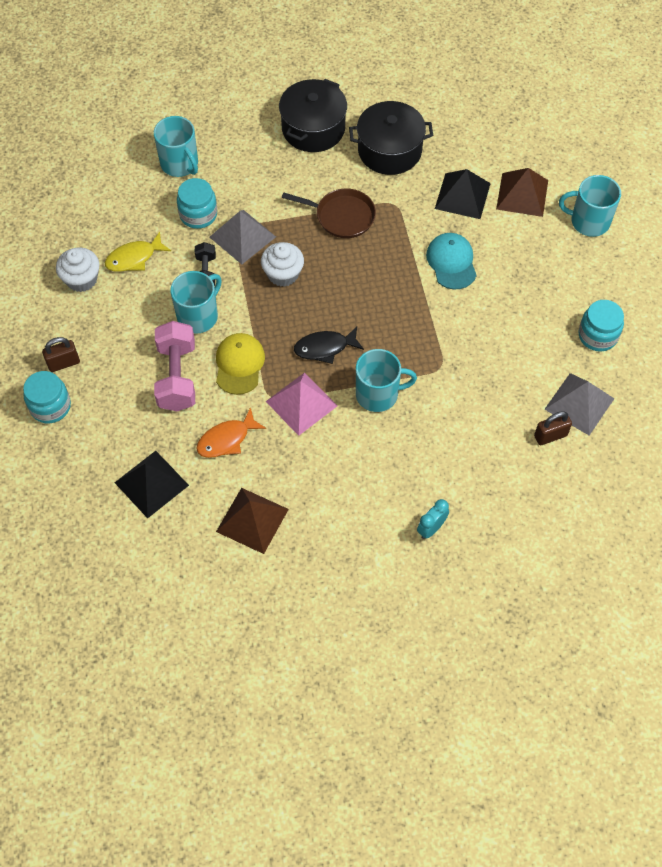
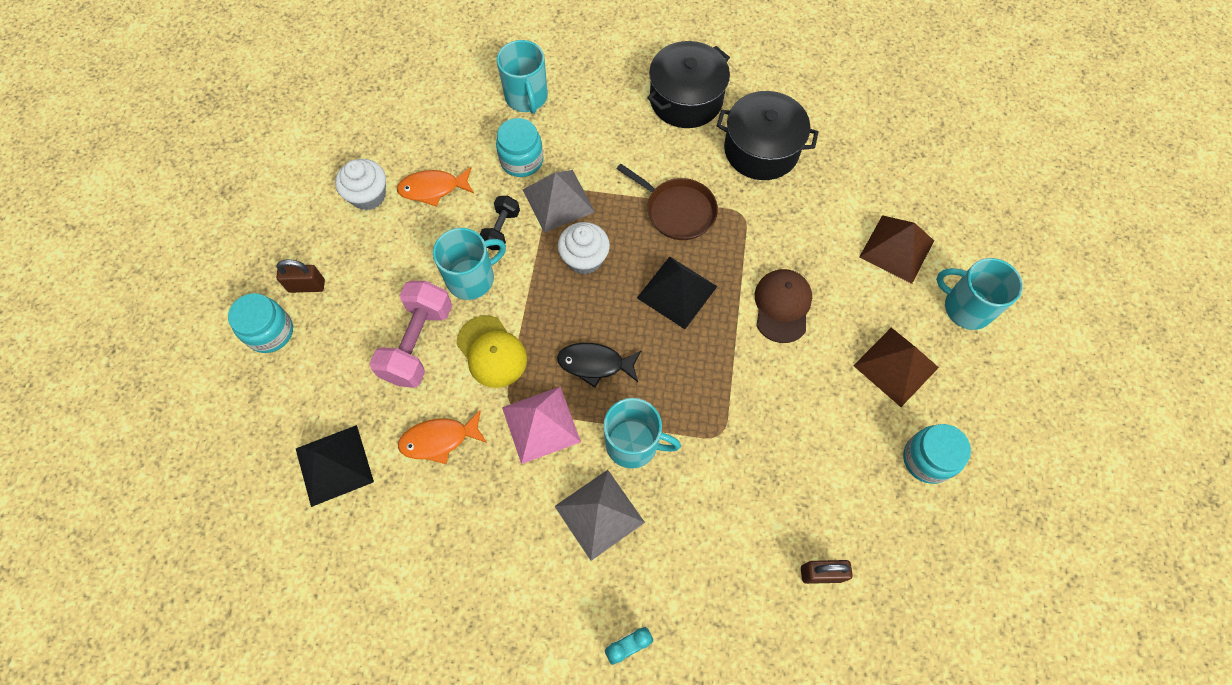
camera: 20 degrees right, 5 degrees up
yellow fish [105,232,171,272] -> orange fish [397,167,474,207]
yellow cap [216,333,265,395] -> yellow cap turned 120 degrees clockwise [456,316,527,388]
brown pyramid [216,488,289,554] -> brown pyramid moved to [853,328,939,407]
turquoise cap [426,233,477,289] -> brown cap [755,269,812,343]
black pyramid [435,169,491,219] -> black pyramid moved to [637,257,717,329]
grey pyramid [544,373,615,435] -> grey pyramid moved to [555,470,645,561]

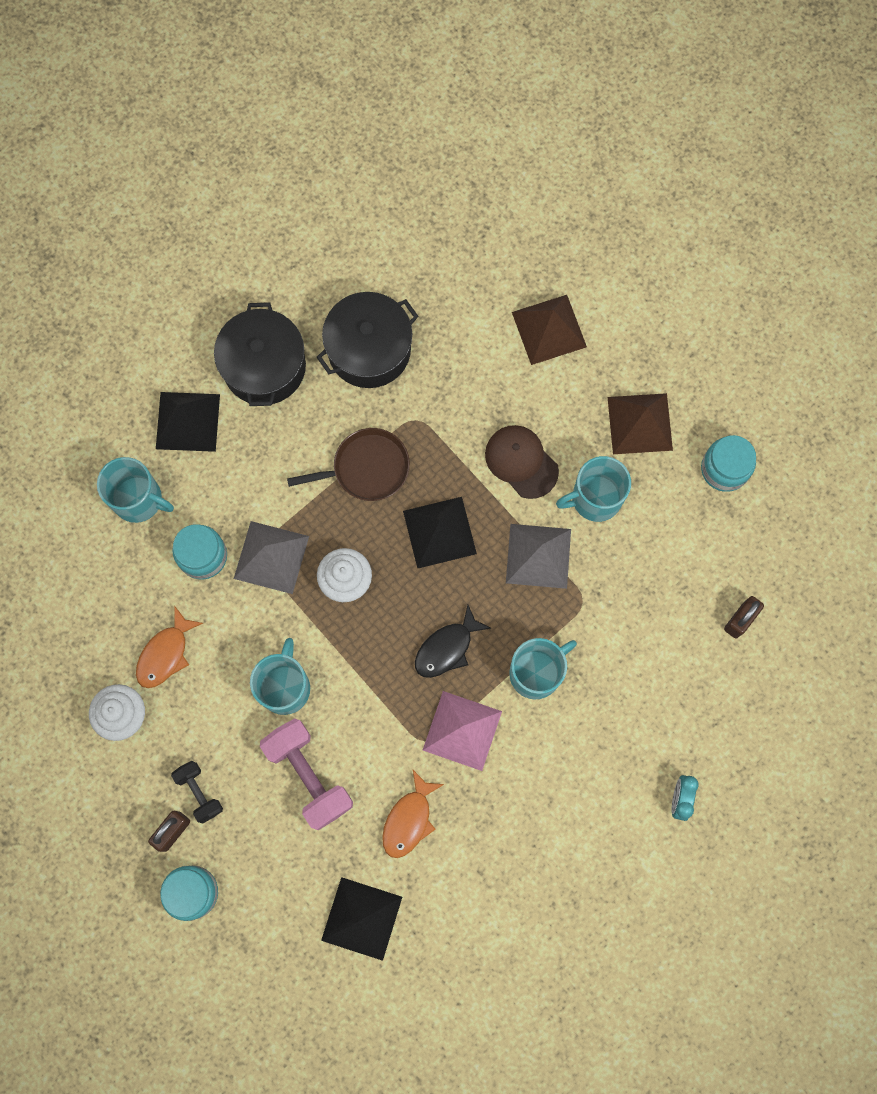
camera: 50 degrees left, 10 degrees up
yellow cap [456,316,527,388] -> none
black dumbbell [480,196,520,250] -> black dumbbell moved to [171,761,223,823]
grey pyramid [555,470,645,561] -> grey pyramid moved to [506,524,571,589]
turquoise mug [936,258,1023,330] -> turquoise mug moved to [556,456,631,522]
none -> black pyramid [156,392,220,452]

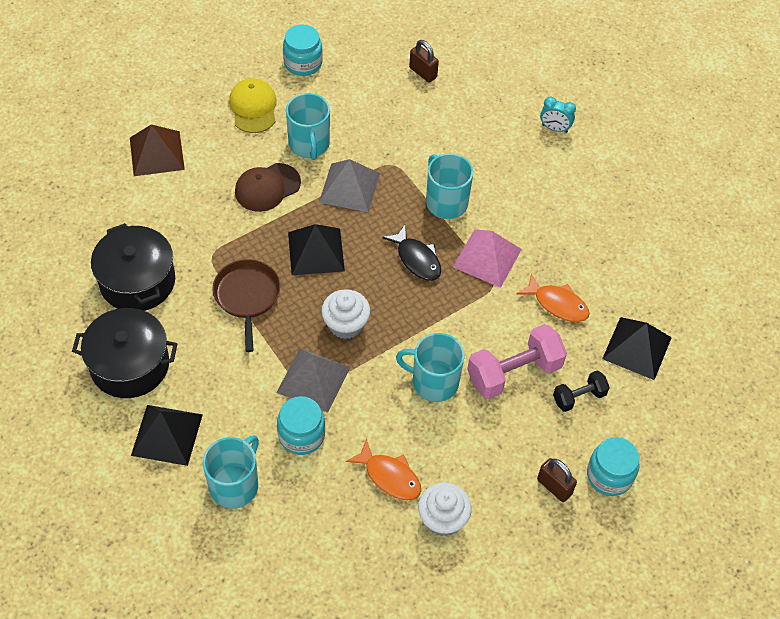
camera: 85 degrees left, 20 degrees down
black dumbbell [171,761,223,823] -> black dumbbell moved to [553,370,610,412]
brown pyramid [608,393,673,454] -> yellow cap [229,78,277,133]

